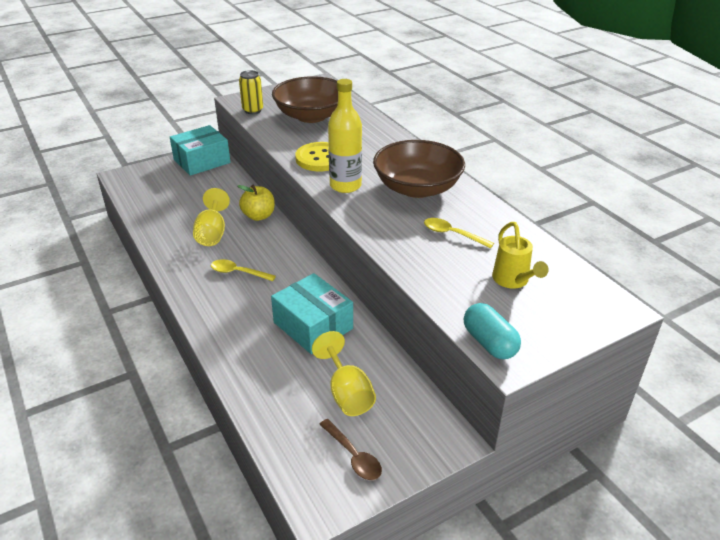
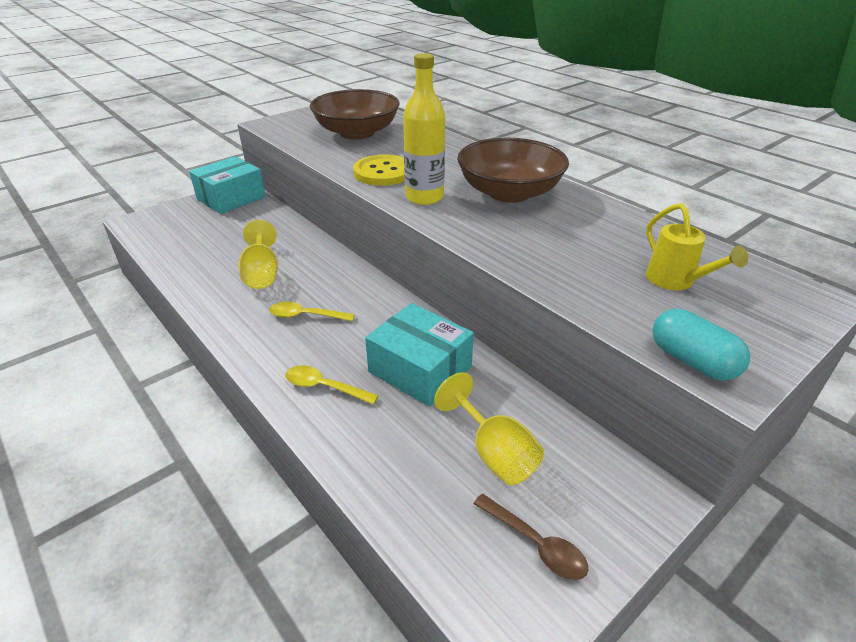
camera: 10 degrees left, 0 degrees up
yellow apple [238,185,275,221] -> none
yellow can [239,70,263,114] -> none
yellow spoon [424,218,494,249] -> yellow spoon moved to [285,365,379,405]

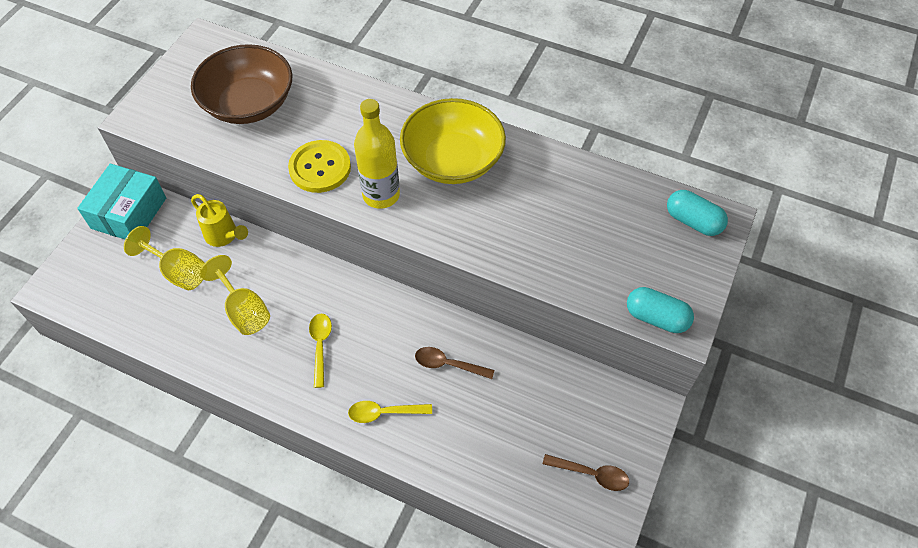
camera: 25 degrees left, 20 degrees up
yellow spoon [269,302,355,321] -> yellow spoon turned 105 degrees clockwise [309,314,332,388]
turquoise box [365,303,474,407] -> brown spoon [415,347,494,379]
yellow goblet [434,372,544,485] -> yellow goblet moved to [124,226,205,290]
brown bowl [457,138,569,203] -> yellow bowl [400,98,506,184]
yellow watering can [646,203,748,290] -> yellow watering can moved to [191,194,248,247]
none -> turquoise capsule [667,190,728,236]

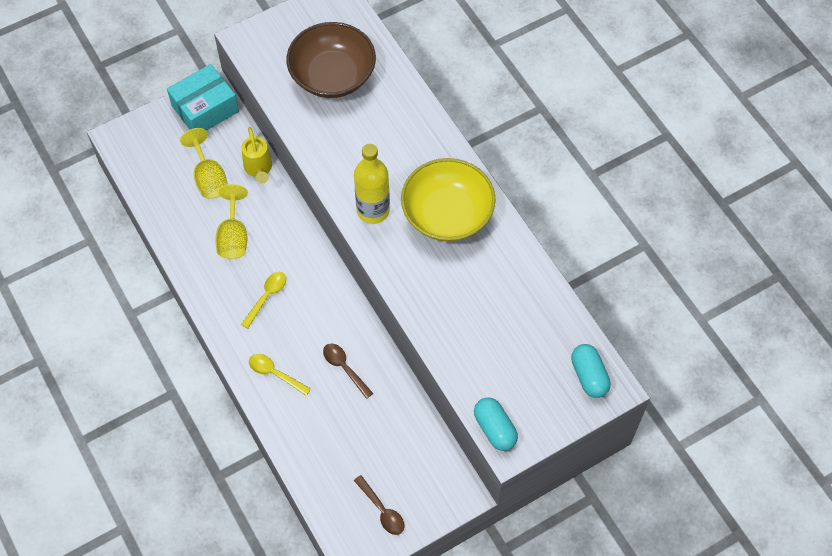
camera: 35 degrees right, 5 degrees up
yellow button [288,140,351,193] -> none

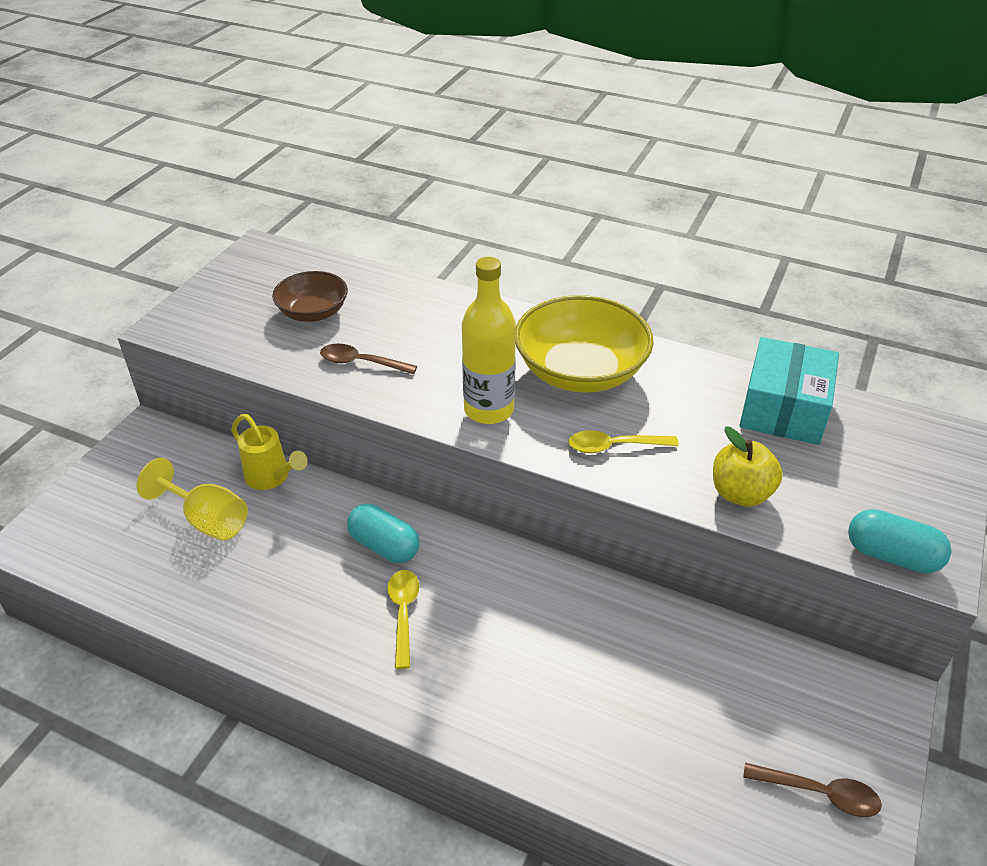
camera: 35 degrees left, 20 degrees down
turquoise box [167,64,239,131] -> turquoise box moved to [739,337,839,445]
yellow goblet [215,184,248,259] -> none
yellow spoon [249,354,311,396] -> yellow spoon moved to [568,430,679,453]
brown bowl [286,22,376,98] -> brown bowl [272,271,348,322], size x0.59
brown spoon [323,344,373,399] -> brown spoon moved to [320,344,417,374]
turquoise capsule [571,344,611,398] -> turquoise capsule moved to [347,504,420,563]
none -> yellow apple [713,426,783,507]

